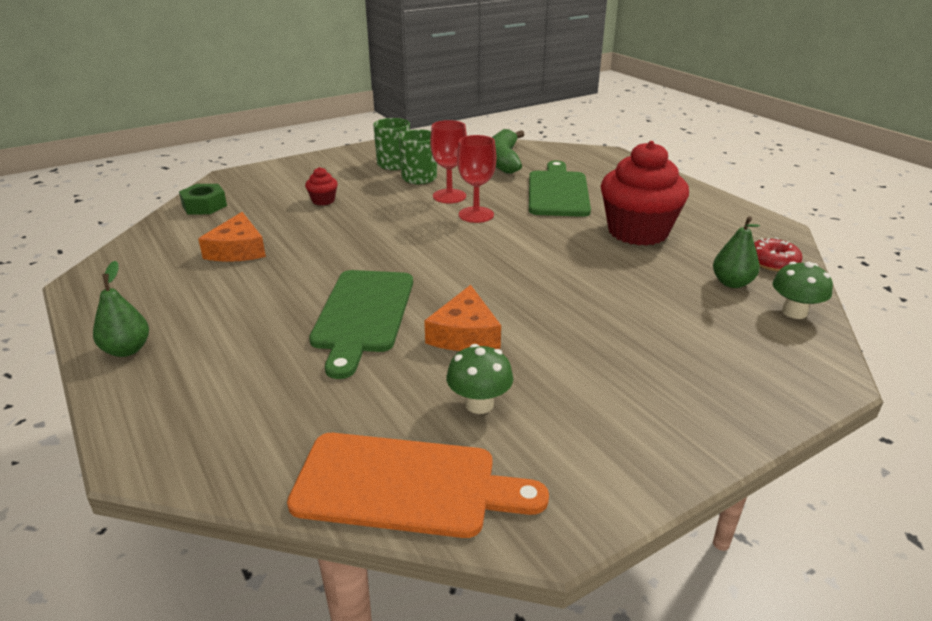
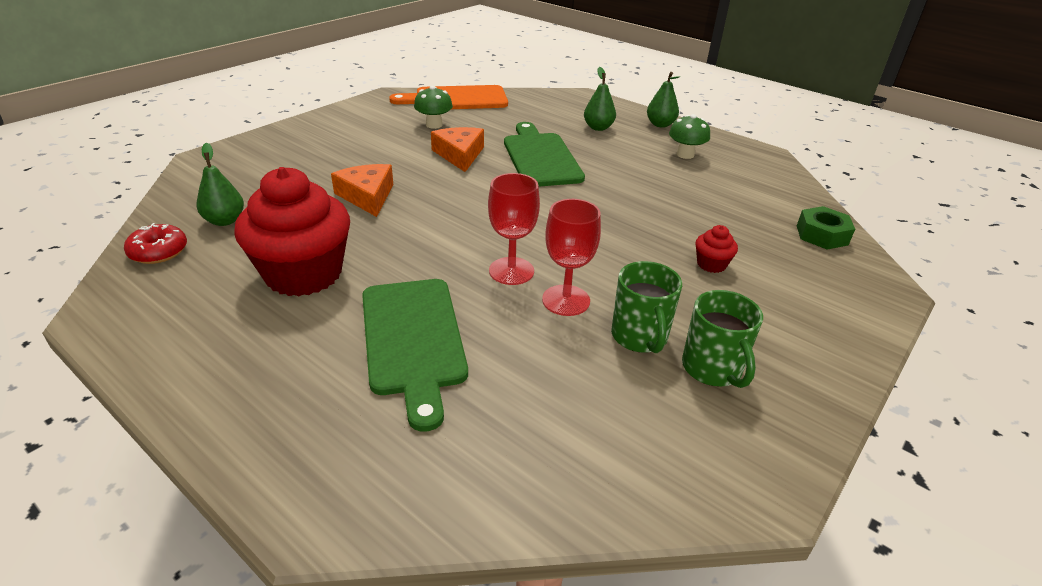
camera: 160 degrees right, 5 degrees up
orange cheese [198,212,266,262] -> orange cheese moved to [331,164,393,217]
green banana [492,129,525,174] -> none
green mushroom [772,261,833,319] -> green mushroom moved to [669,114,710,159]
none -> green pear [584,67,616,131]

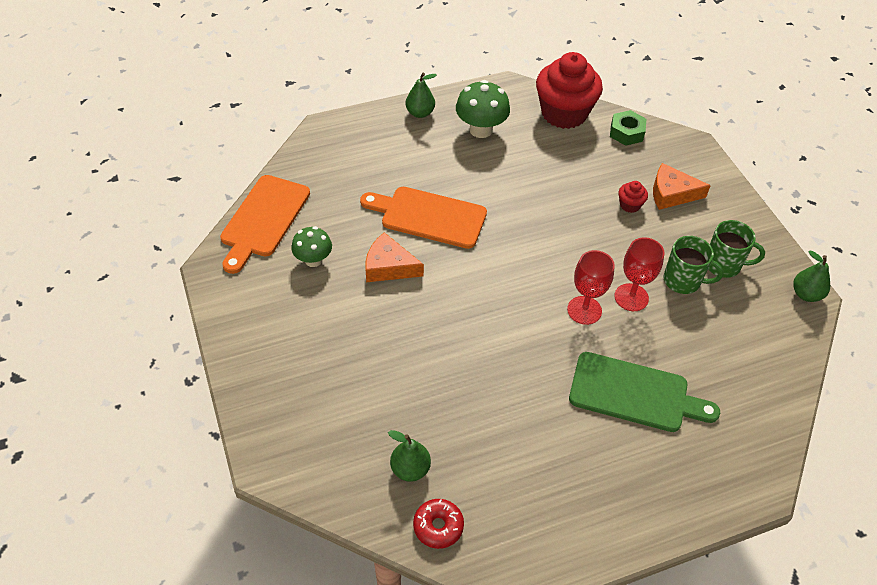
camera: 60 degrees left, 15 degrees up
red cupcake [234,167,350,297] -> red cupcake moved to [536,52,603,129]
orange cheese [331,164,393,217] -> orange cheese moved to [653,163,711,210]
green cutting board [504,122,585,187] -> orange cutting board [360,187,487,249]
green pear [584,67,616,131] -> green pear moved to [793,250,830,302]
green mushroom [669,114,710,159] -> green mushroom [456,80,510,138], size x1.52

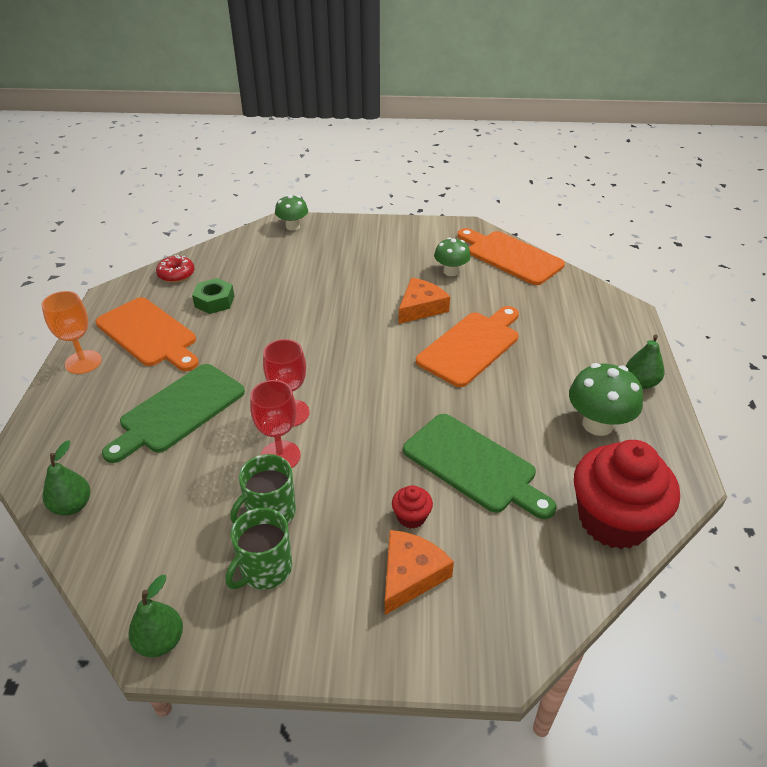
camera: 115 degrees right, 10 degrees down
green pear [388,430,431,482] -> green pear moved to [43,440,91,516]
green nut [610,110,646,146] -> green nut moved to [192,278,234,314]
none -> orange goblet [41,291,102,374]
none -> orange cutting board [96,297,199,371]
none -> green mushroom [275,195,308,231]
none -> green cutting board [403,414,556,519]

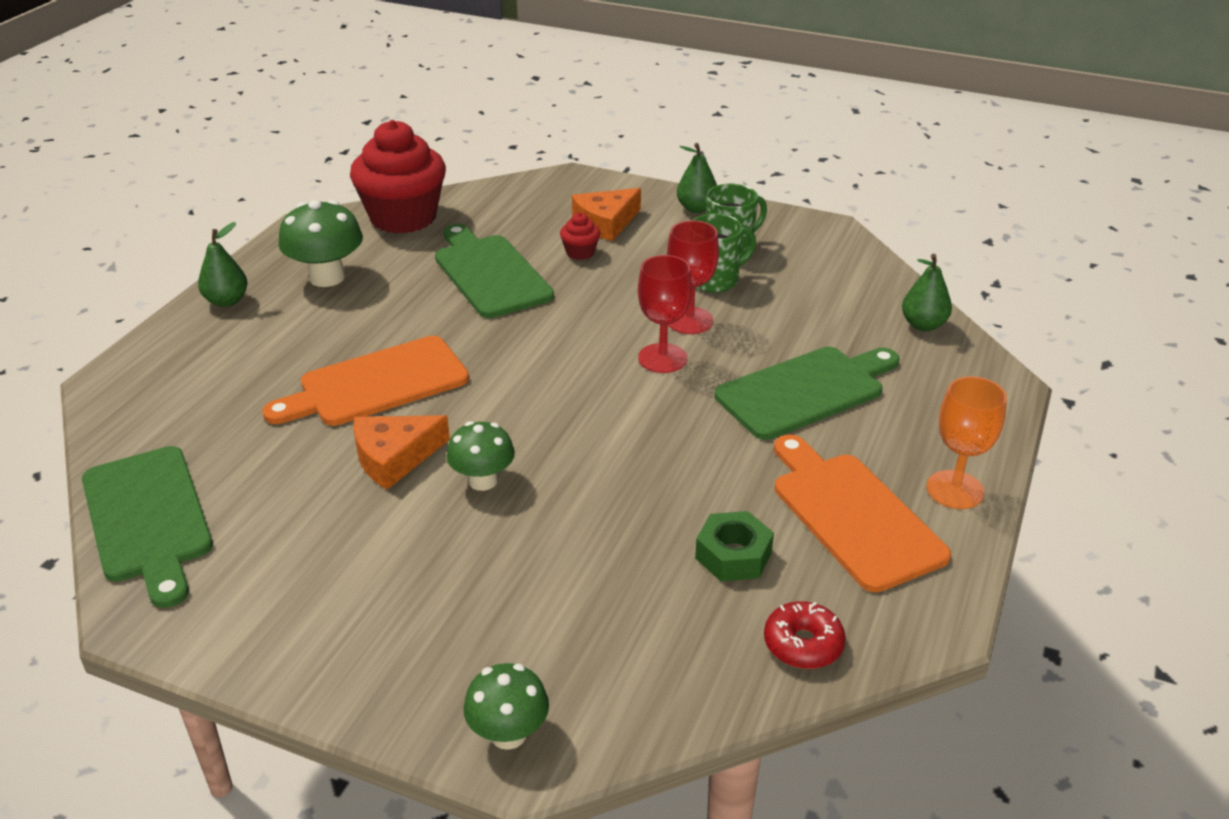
camera: 160 degrees left, 5 degrees down
green pear [128,575,183,657] -> green pear moved to [677,143,717,213]
green mushroom [434,237,471,276] -> green mushroom moved to [447,421,515,491]
orange cutting board [458,228,565,285] -> green cutting board [82,446,213,608]

